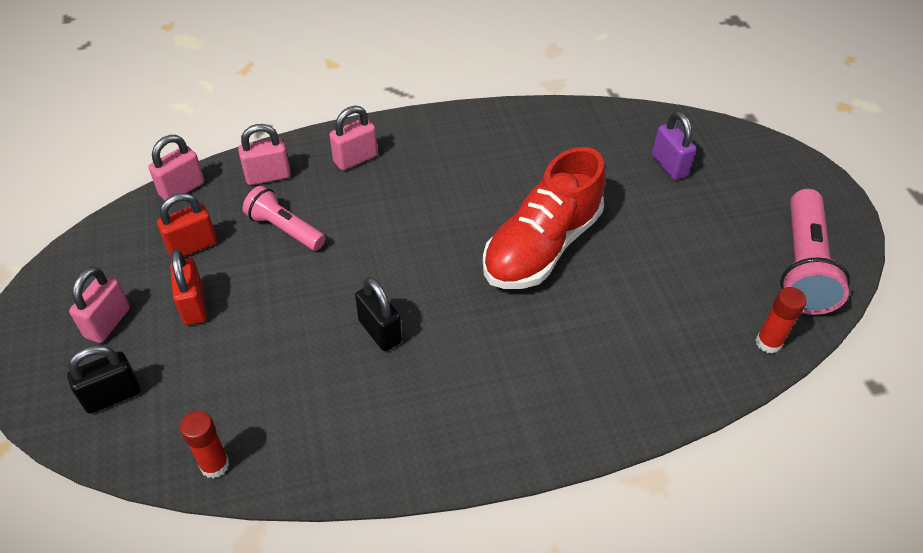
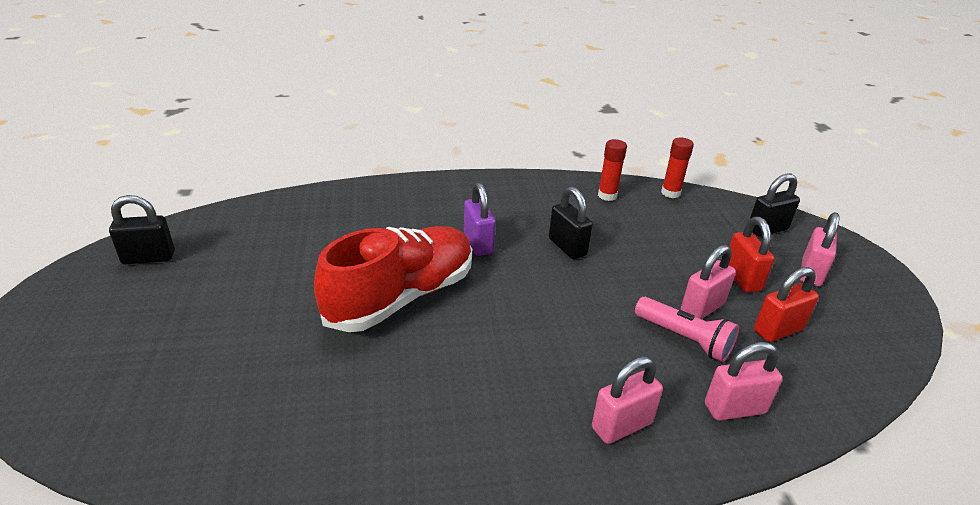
camera: 175 degrees left, 15 degrees down
pink padlock [148,135,204,200] -> pink padlock moved to [681,245,736,319]
purple padlock [652,111,696,180] -> purple padlock moved to [464,182,496,256]
red glue stick [756,287,807,354] -> red glue stick moved to [598,139,627,201]
pink flashlight [780,189,850,315] -> black padlock [109,195,175,264]

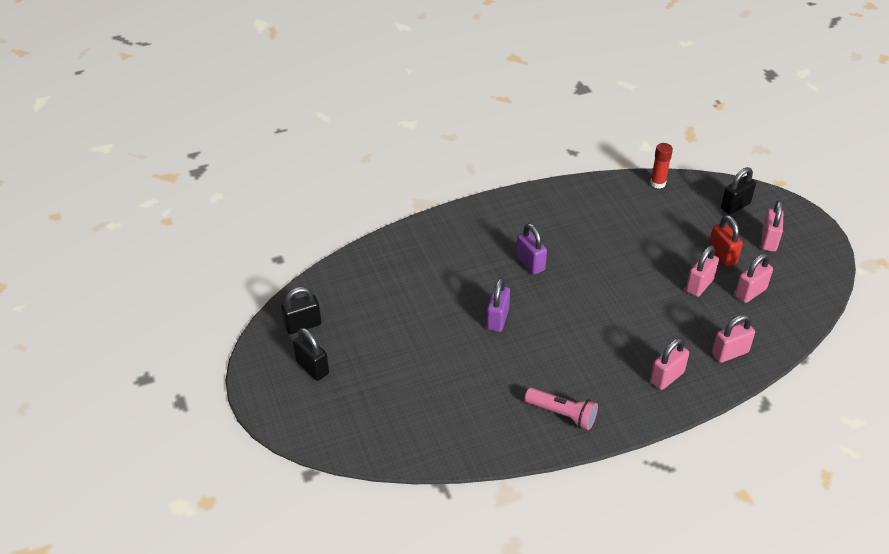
camera: 10 degrees left, 10 degrees up
red shoe [314,226,472,332] -> purple padlock [487,278,510,332]
black padlock [549,187,593,259] -> black padlock moved to [293,328,329,381]
red glue stick [598,139,627,201] -> none
pink flashlight [635,297,739,362] -> pink flashlight moved to [525,388,598,430]
red padlock [754,267,819,342] -> pink padlock [735,253,773,303]

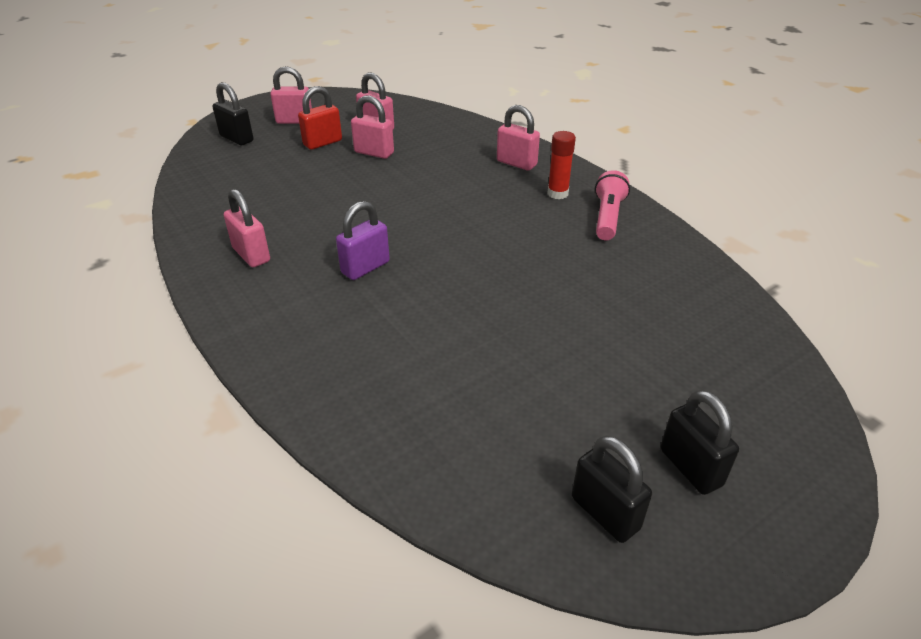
camera: 105 degrees left, 5 degrees down
black padlock [293,328,329,381] -> black padlock turned 60 degrees counterclockwise [661,390,739,495]
purple padlock [487,278,510,332] -> none
red glue stick [650,143,673,189] -> red glue stick moved to [547,131,576,199]
pink padlock [712,314,755,363] -> pink padlock moved to [224,189,270,267]

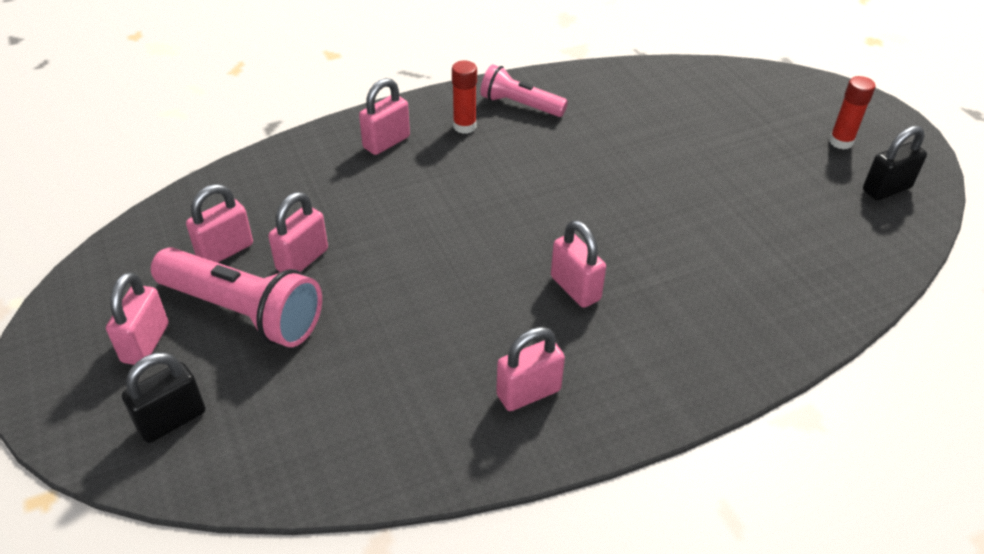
camera: 80 degrees left, 5 degrees up
red padlock [298,86,342,150] -> pink flashlight [151,247,322,347]
purple padlock [336,201,390,280] -> pink padlock [551,220,606,308]
black padlock [661,390,739,495] -> red glue stick [829,76,875,150]

